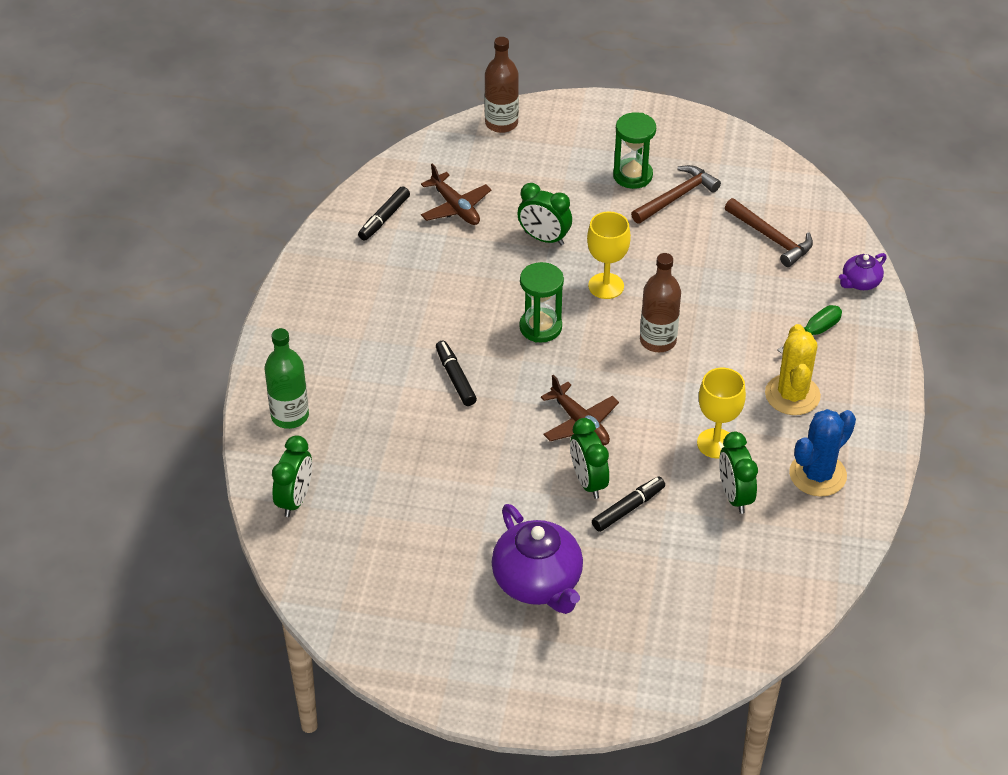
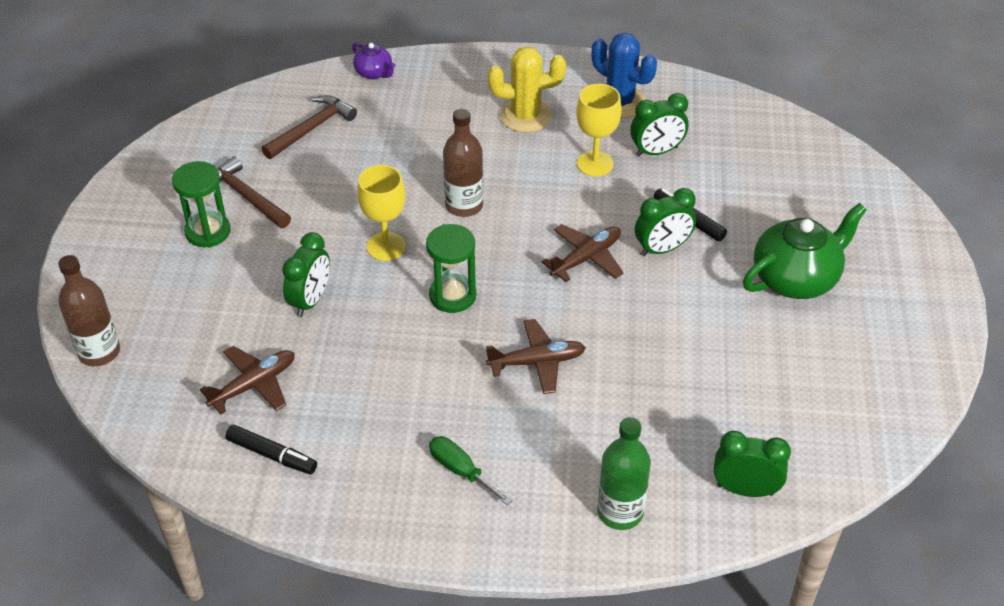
camera: 95 degrees left, 0 degrees up
black marker [436,341,477,406] -> brown plane [486,319,586,394]
purple teapot [492,504,583,614] -> green teapot [743,203,867,299]
green screwdriver [777,305,842,354] -> green screwdriver moved to [429,436,512,505]

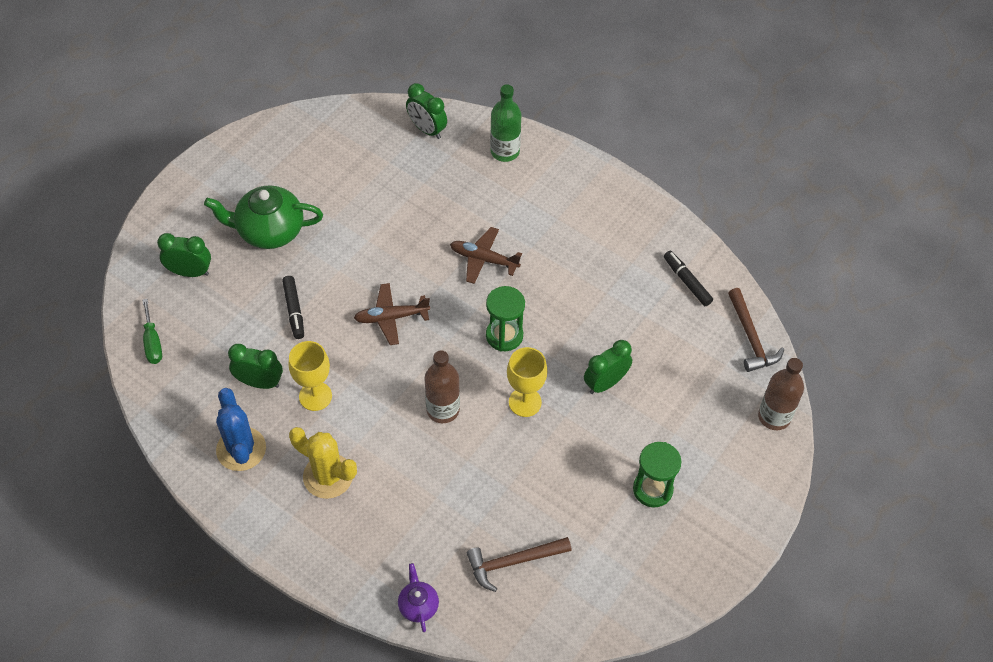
camera: 150 degrees left, 10 degrees up
brown plane [200,346,295,414] -> none
brown hammer [217,156,291,228] -> brown hammer moved to [728,288,784,372]
green screwdriver [429,436,512,505] -> green screwdriver moved to [142,299,162,364]
green clock [635,188,696,256] -> green clock moved to [157,233,211,277]

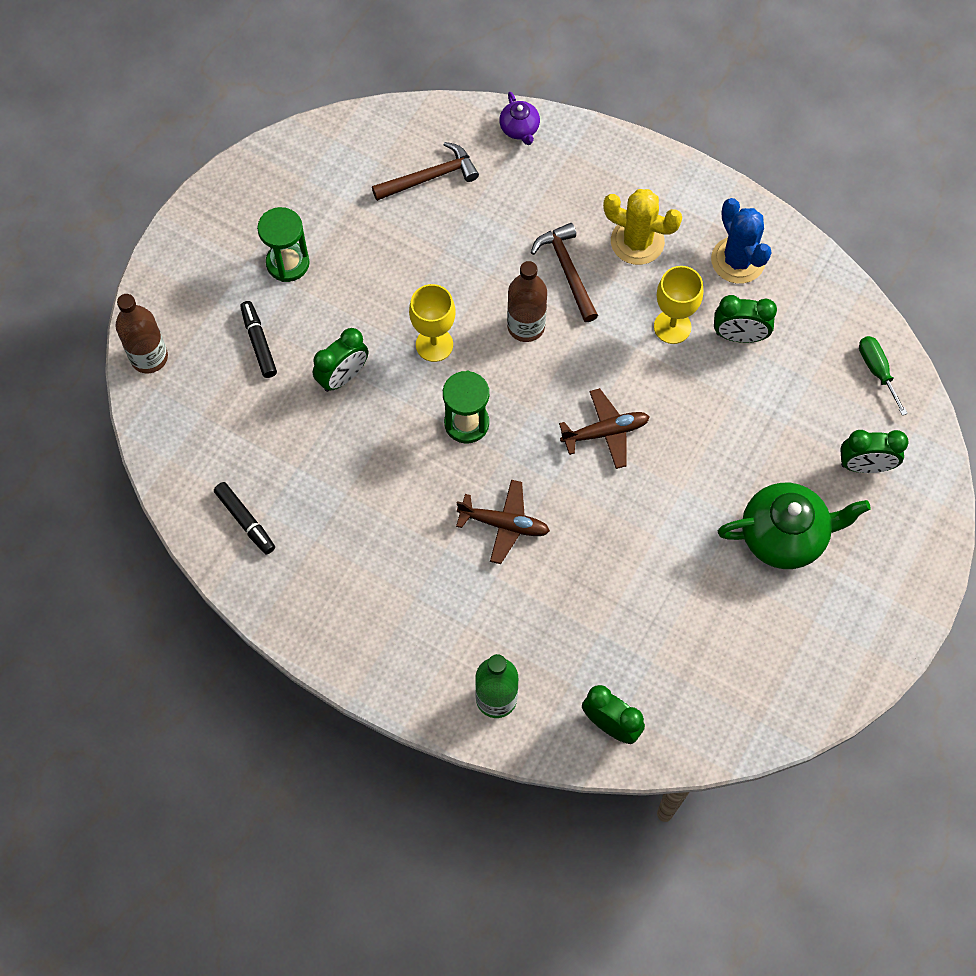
camera: 175 degrees right, 10 degrees up
black marker [282,276,304,339] -> black marker moved to [240,301,277,378]
brown hammer [728,288,784,372] -> brown hammer moved to [531,223,598,322]

